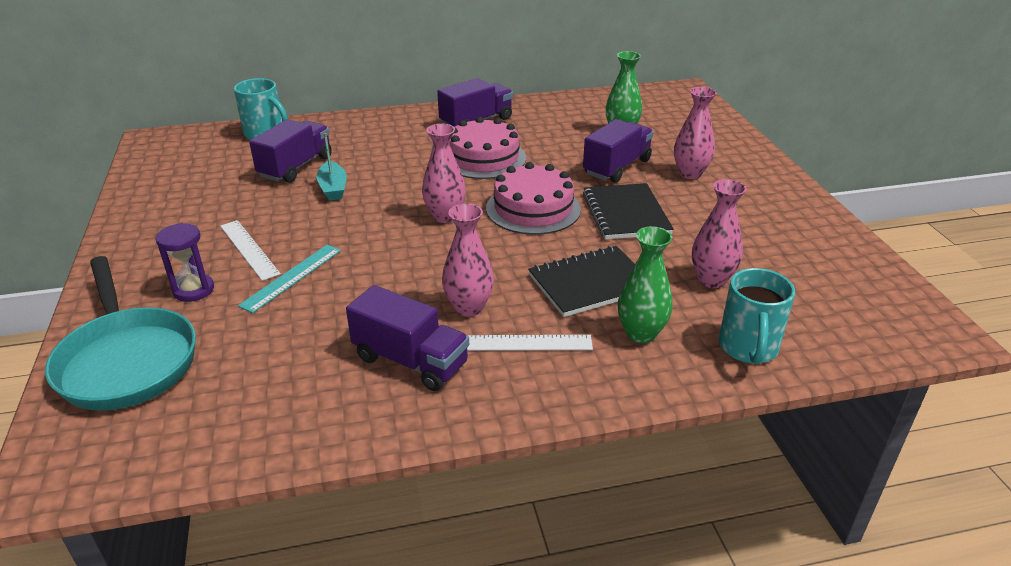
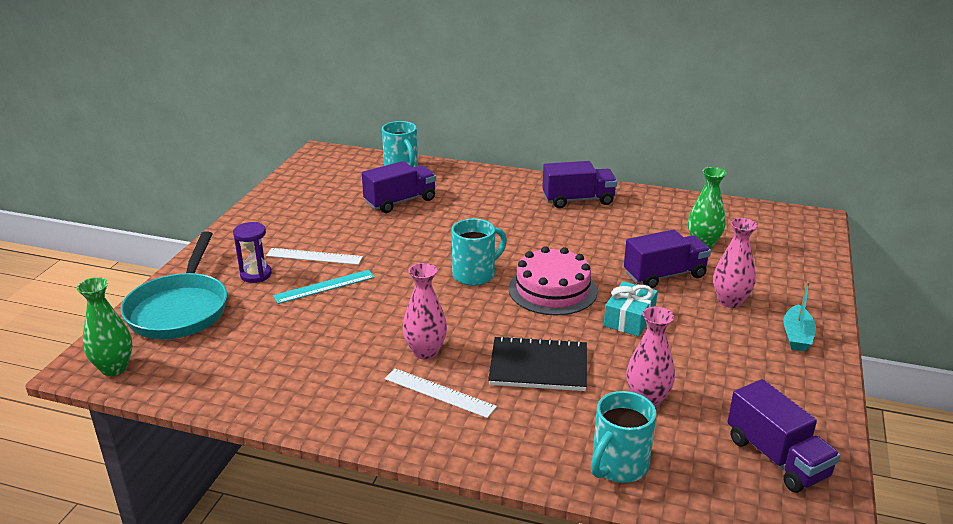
camera: 30 degrees right, 5 degrees down
white ruler [220,220,281,281] -> white ruler turned 75 degrees counterclockwise [266,248,363,265]
turquoise boat [316,133,347,201] -> turquoise boat moved to [783,281,816,352]
purple truck [346,285,469,391] -> purple truck moved to [727,379,840,493]
pink vase [422,124,466,223] -> turquoise mug [452,218,507,286]
pink cake [450,117,526,179] -> none
black notebook [583,183,674,240] -> turquoise gift [604,281,658,336]
green vase [618,226,673,343] -> green vase moved to [77,277,133,376]

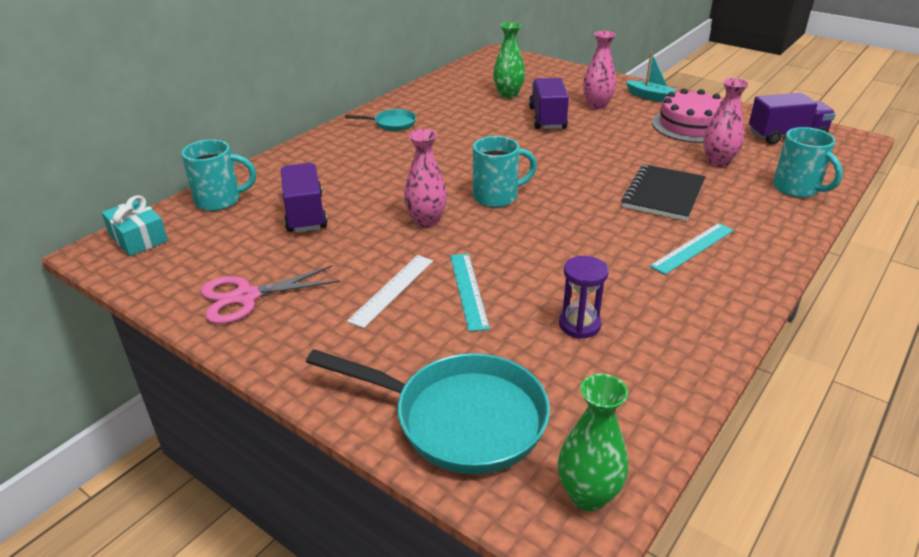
camera: 70 degrees left, 5 degrees up
purple hourglass [233,222,272,283] -> purple hourglass moved to [559,256,609,339]
white ruler [385,368,497,418] -> turquoise ruler [650,223,734,275]
pink vase [403,263,447,360] -> pink vase moved to [404,129,447,228]
turquoise mug [452,218,507,286] -> turquoise mug turned 90 degrees clockwise [473,136,537,207]
pink cake [508,246,597,315] -> pink cake moved to [652,88,723,143]
purple truck [542,161,617,208] -> turquoise pan [345,109,416,131]
turquoise gift [604,281,658,336] -> turquoise gift moved to [102,195,168,256]
none -> pink scissors [200,265,340,324]

